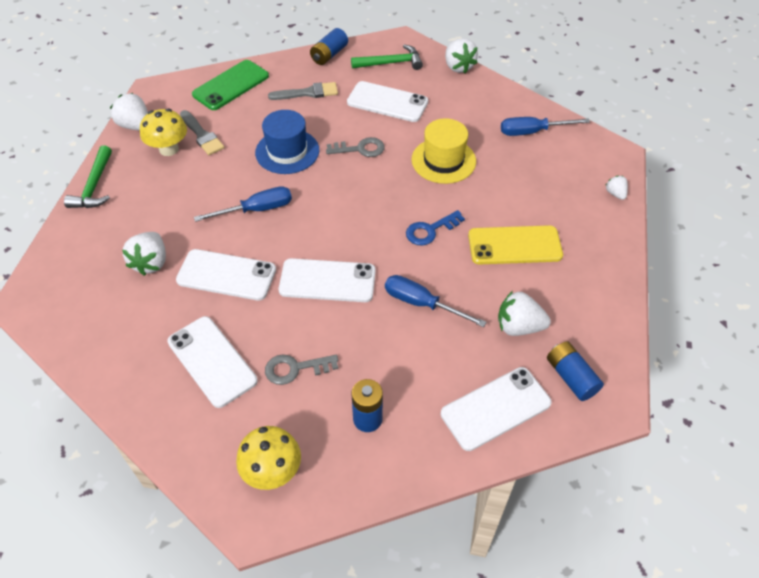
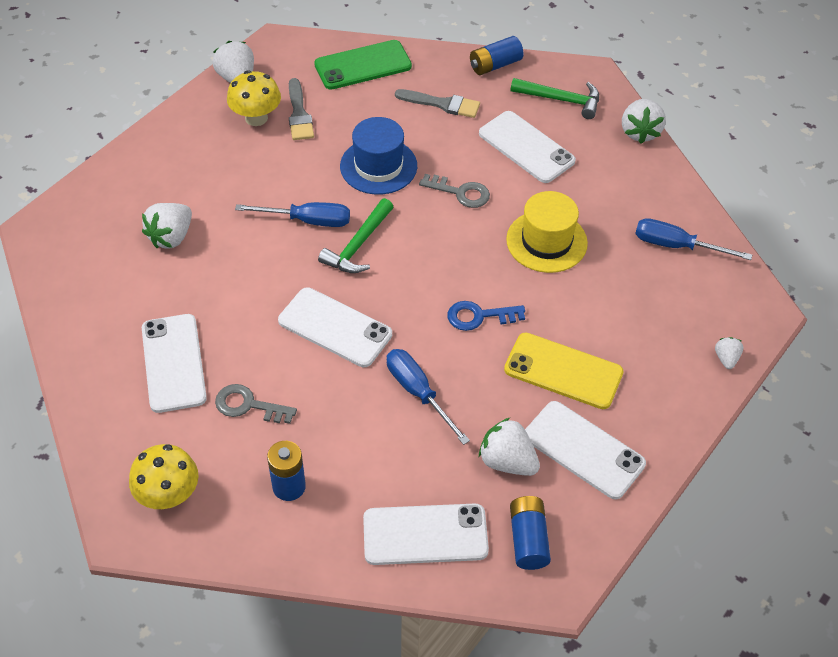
camera: 25 degrees right, 0 degrees up
green hammer [64,145,112,208] -> green hammer moved to [318,198,393,273]
white phone [176,249,276,301] -> white phone moved to [525,401,646,499]

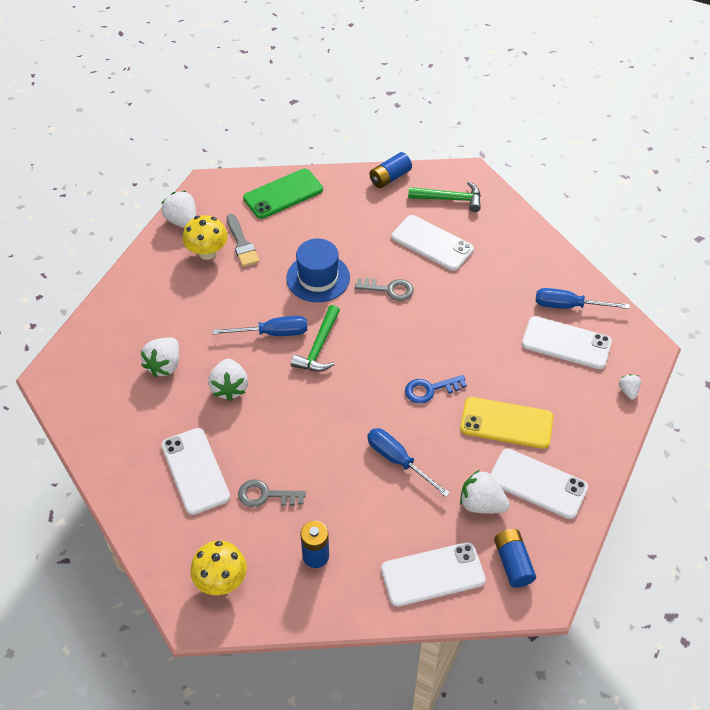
camera: 10 degrees left, 0 degrees up
white phone [278,287,392,367] -> white phone moved to [522,316,612,369]
grey brush [395,89,480,118] -> none
yellow hat [506,191,588,273] -> none
white strawberry [622,99,666,144] -> white strawberry moved to [208,359,248,401]

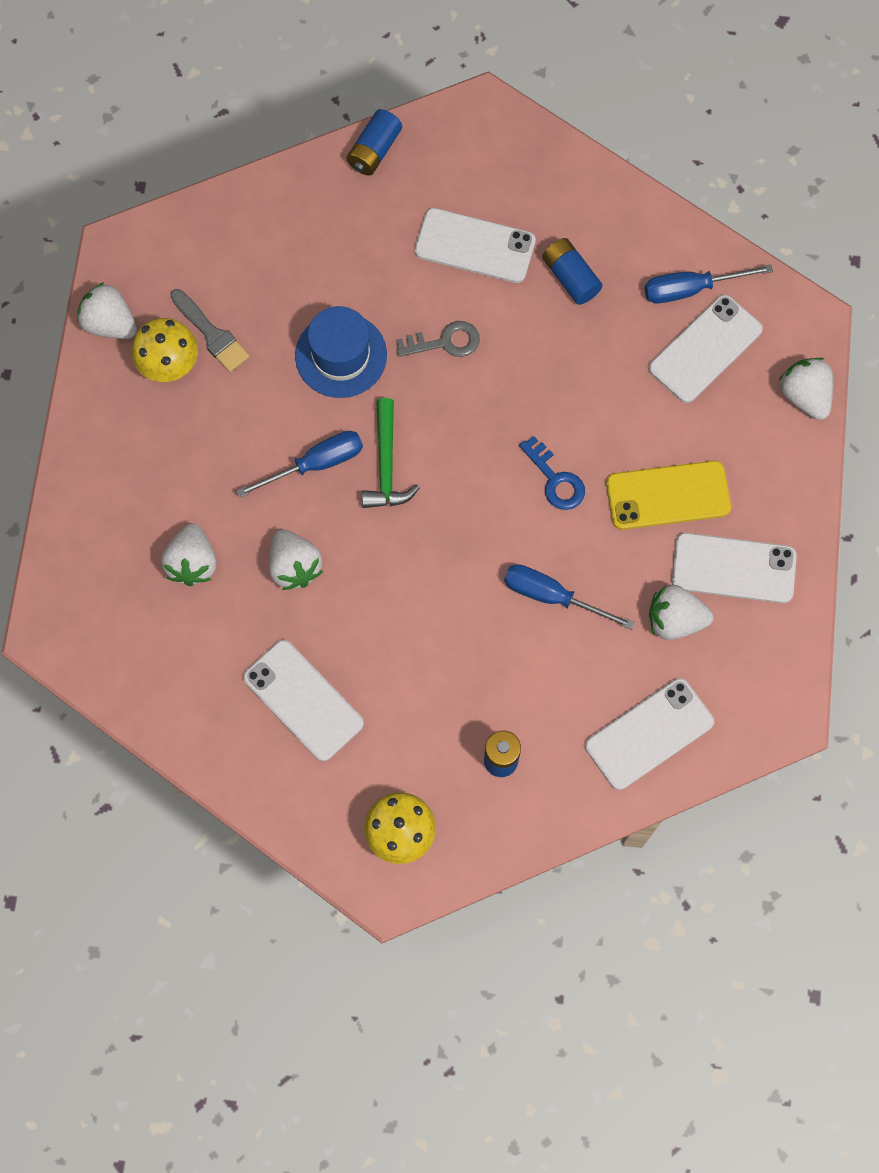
camera: 20 degrees left, 20 degrees up
grey key [238,479,306,507] -> none
green phone [243,169,323,219] -> none
blue key [405,375,467,404] -> blue key turned 90 degrees counterclockwise [519,436,585,510]
green hammer [408,181,481,212] -> none
blue battery [494,529,536,588] -> blue battery moved to [542,238,603,305]
white phone [522,316,612,369] -> white phone turned 45 degrees counterclockwise [649,295,763,403]
white strawberry [619,374,641,400] -> white strawberry [778,358,833,420], size x1.81

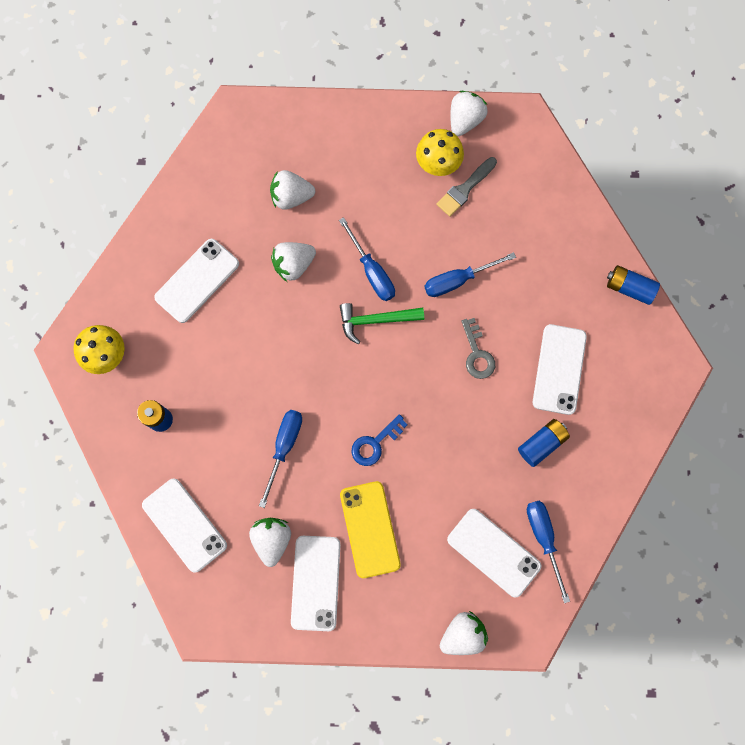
camera: 85 degrees right, 5 degrees up
blue hat [295,306,387,398] -> blue screwdriver [424,252,516,297]

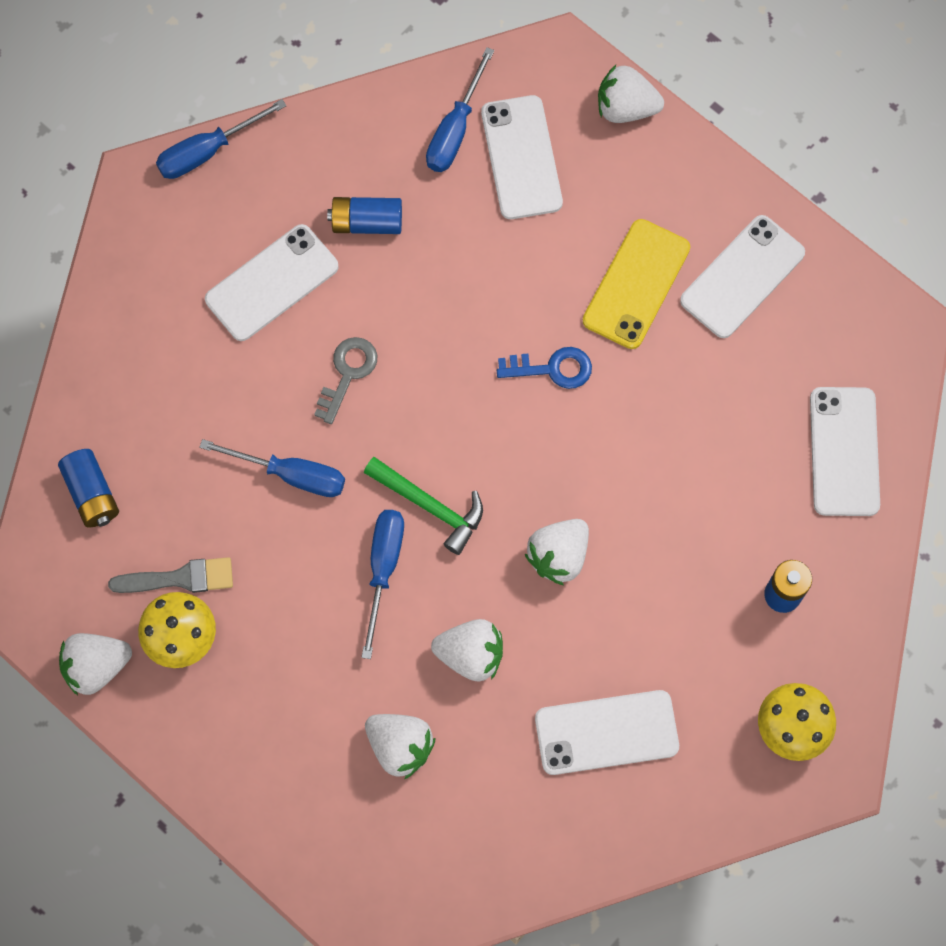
camera: 140 degrees left, 5 degrees down
white strawberry [249,518,291,567] -> white strawberry moved to [525,519,589,585]
blue screwdriver [259,410,302,508] -> blue screwdriver moved to [156,99,287,179]
blue battery [607,265,660,305] -> blue battery moved to [58,449,119,527]

